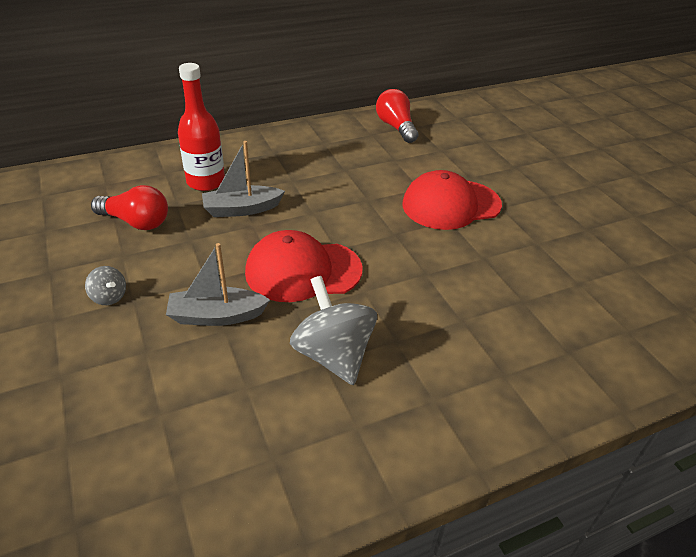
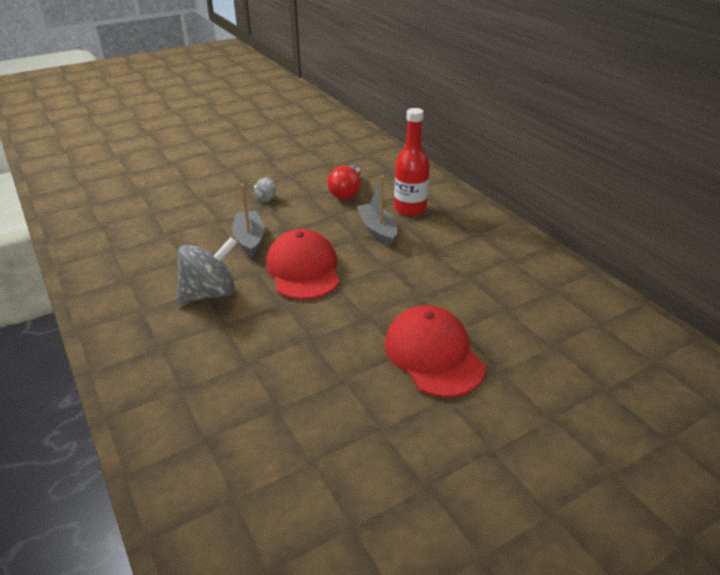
camera: 85 degrees right, 5 degrees down
red light bulb [376,89,418,143] -> none

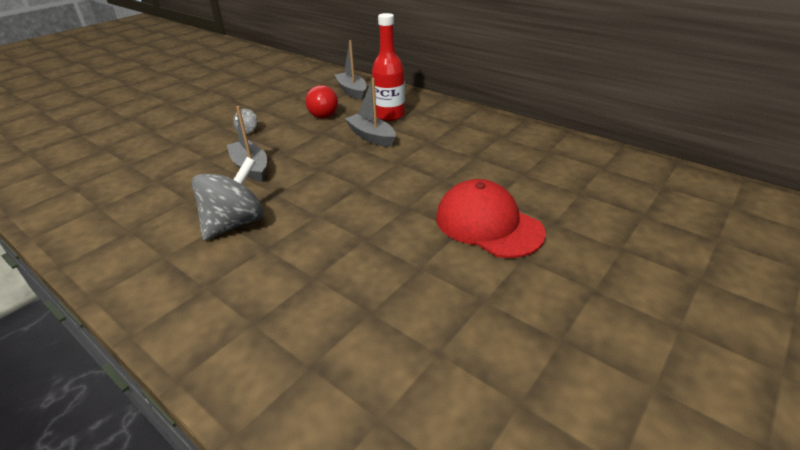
camera: 20 degrees left, 0 degrees up
red cap [266,229,340,300] -> none
none -> grey boat [335,40,367,100]

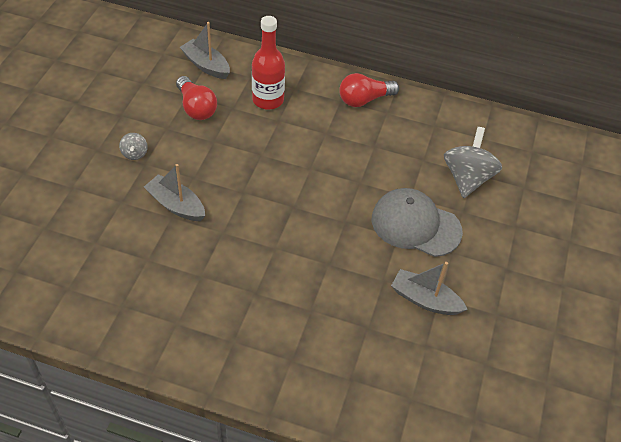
camera: 25 degrees left, 15 degrees up
grey spinning top [192,157,264,240] -> grey spinning top moved to [444,127,502,198]
grey boat [345,78,396,147] -> grey boat moved to [391,262,468,315]
red cap [436,179,546,258] -> grey cap [372,188,463,257]
none -> red light bulb [339,73,399,107]

